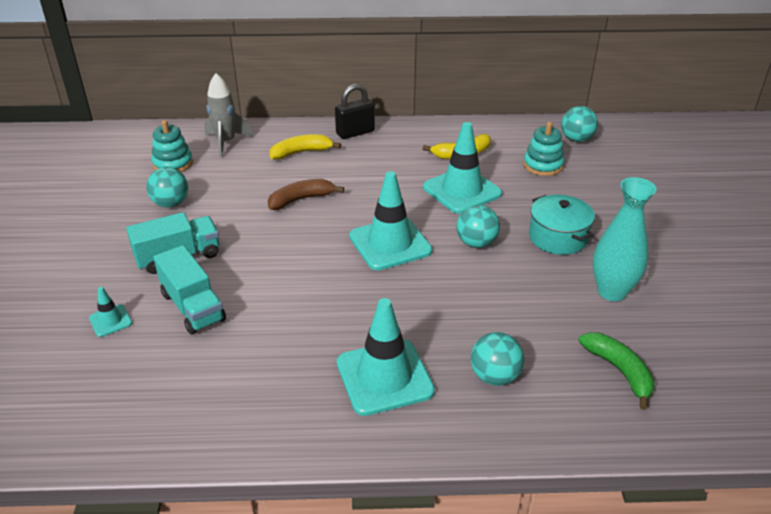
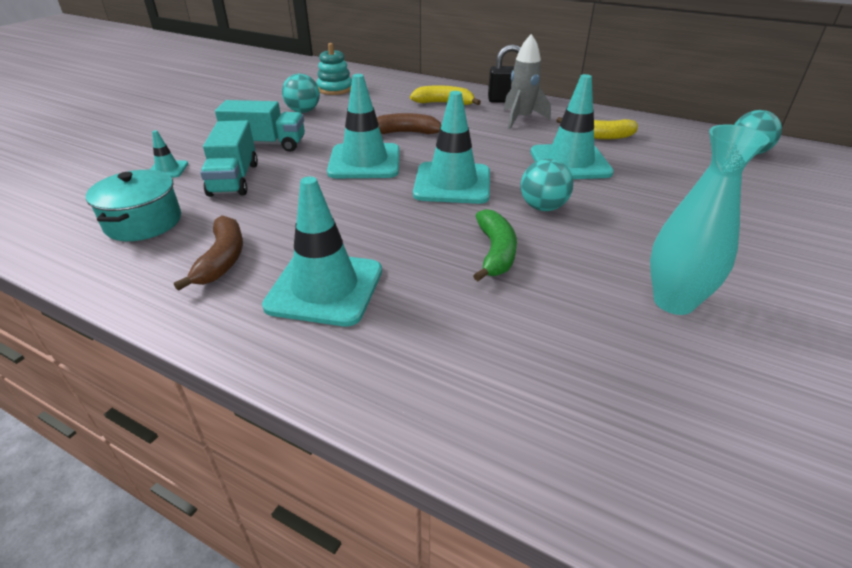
camera: 30 degrees right, 0 degrees up
grey rocket [204,73,253,157] -> grey rocket moved to [504,34,551,129]
turquoise ball [471,332,524,386] -> none
turquoise stacking toy [523,122,564,176] -> none
turquoise pot [529,195,595,255] -> turquoise pot moved to [86,170,181,241]
green banana [578,332,655,410] -> green banana moved to [473,209,517,281]
none -> brown banana [174,215,243,291]
none -> turquoise traffic cone [327,74,400,178]

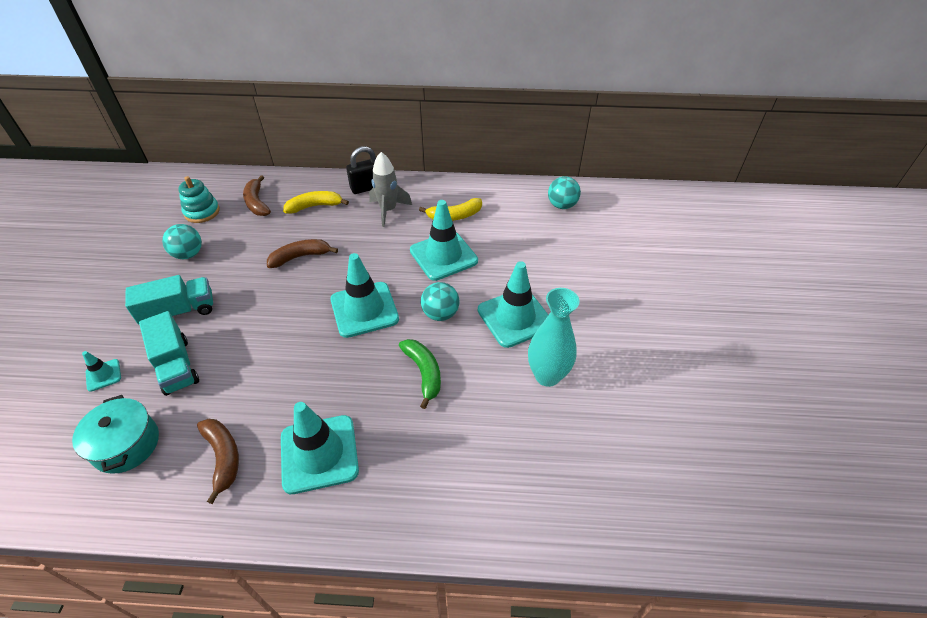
camera: 25 degrees left, 10 degrees up
turquoise traffic cone [327,74,400,178] -> turquoise traffic cone moved to [478,261,548,348]
none -> brown banana [243,175,271,216]

